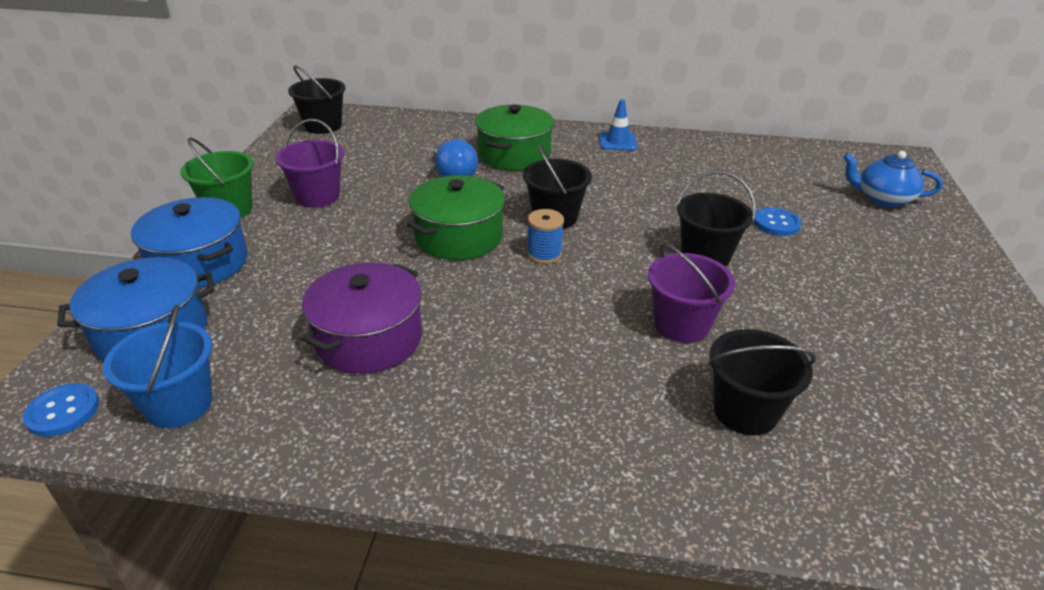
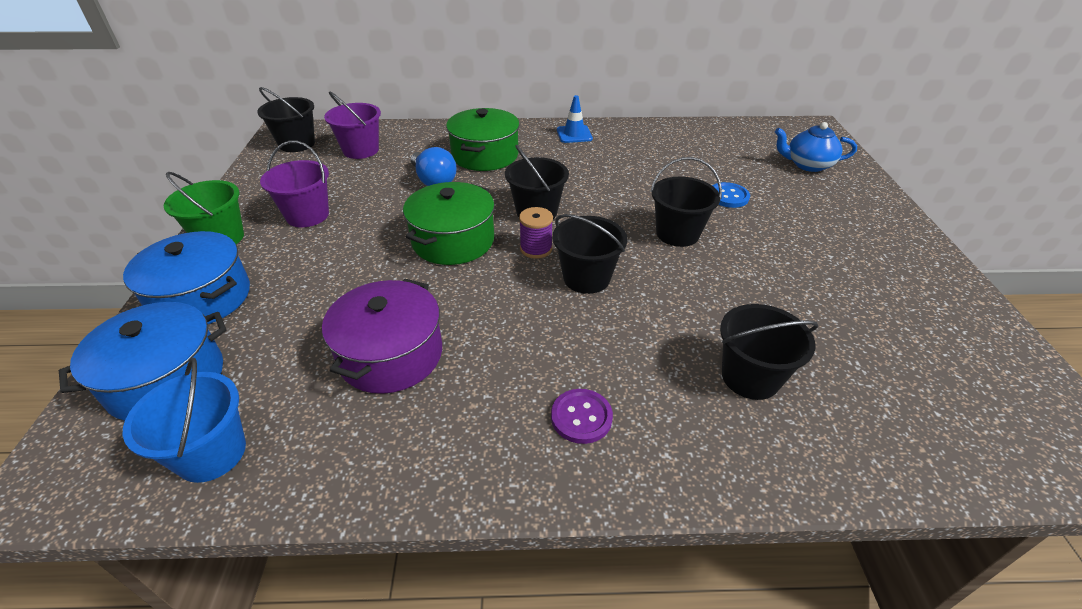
camera: 10 degrees left, 5 degrees up
blue button [23,383,99,437] -> none
blue spool [527,209,564,264] -> purple spool [519,207,553,259]
purple bucket [648,243,735,343] -> purple bucket moved to [324,91,381,159]
none -> purple button [551,389,613,444]
none -> black bucket [553,214,627,294]

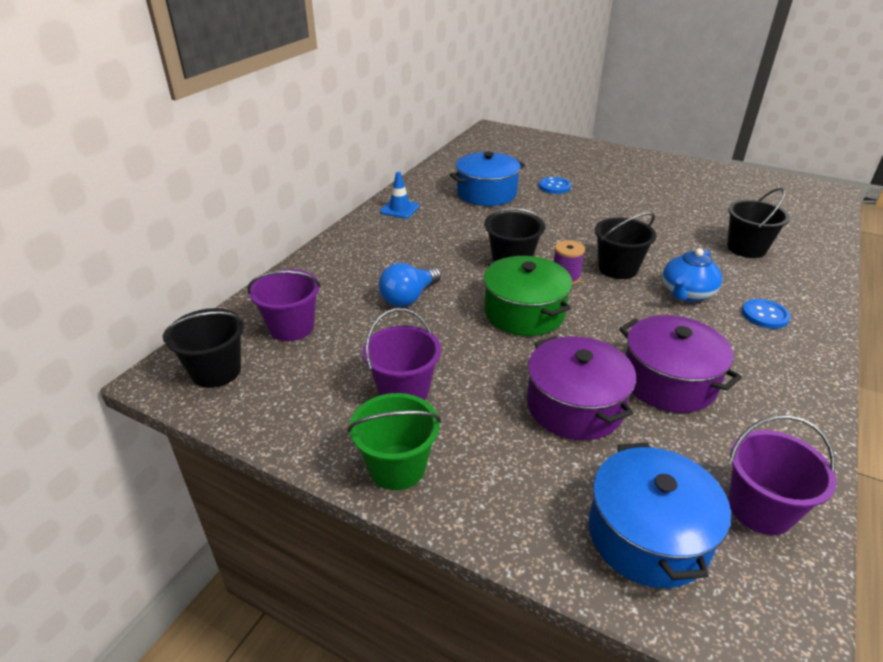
camera: 60 degrees left, 5 degrees down
blue pot [123,231,250,324] -> blue pot moved to [450,152,525,206]
blue bucket [123,358,246,483] -> purple bucket [729,415,836,535]
blue light bulb [411,147,457,186] -> blue light bulb turned 135 degrees clockwise [379,263,441,307]
green pot [446,108,520,171] -> none
purple button [551,389,613,444] -> blue button [742,299,791,329]
black bucket [650,157,722,247] -> none
blue teapot [775,122,857,172] -> blue teapot moved to [663,248,722,302]
none -> purple pot [527,336,636,440]

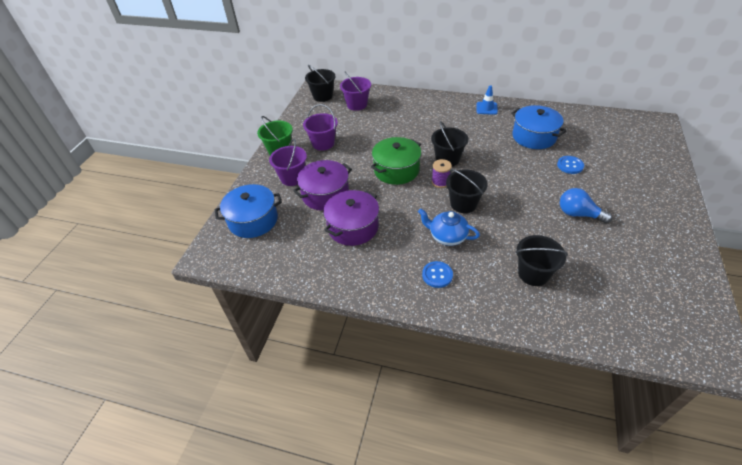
camera: 80 degrees right, 10 degrees up
blue light bulb [379,263,441,307] -> blue light bulb moved to [560,188,612,223]
purple bucket [729,415,836,535] -> purple bucket moved to [269,139,307,186]

